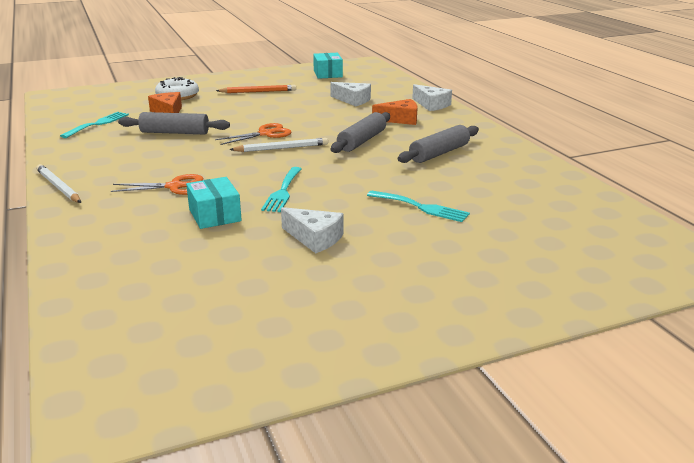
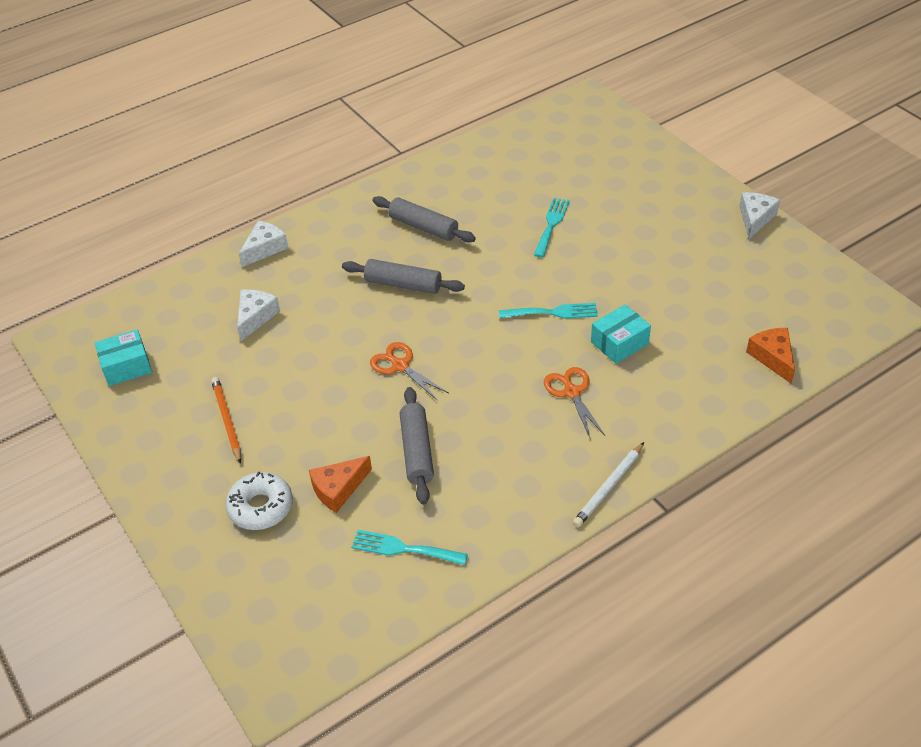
camera: 100 degrees left, 20 degrees up
white pencil [229,138,328,152] -> none
white cheese [281,207,343,253] -> white cheese moved to [739,192,780,239]
orange cheese [372,99,418,125] -> orange cheese moved to [746,328,795,383]

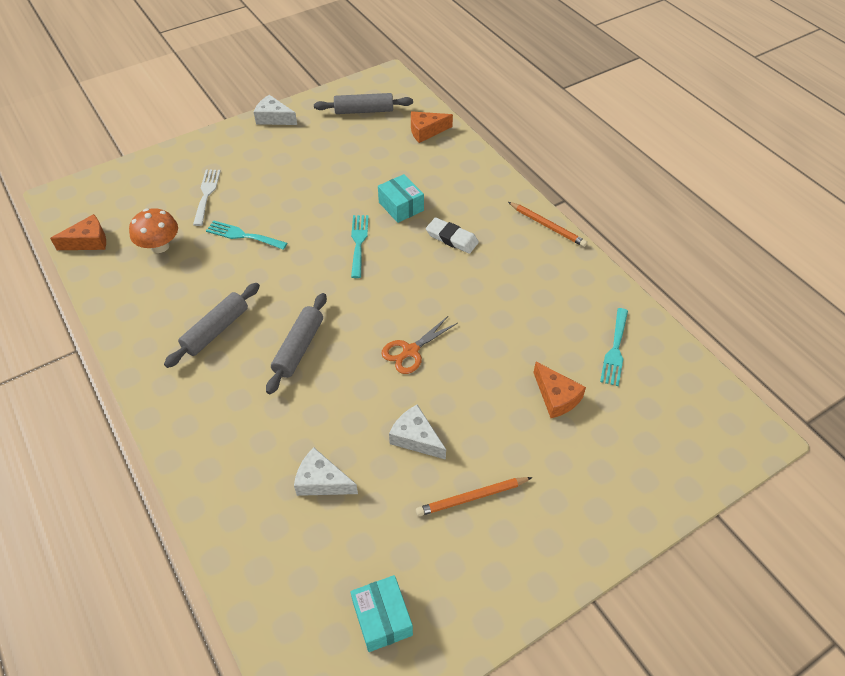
camera: 90 degrees left, 5 degrees up
white donut [226,471,293,530] -> none
white cheese [239,220,289,267] -> white cheese moved to [389,405,446,460]
grey rolling pin [400,387,434,505] -> grey rolling pin moved to [314,93,413,114]
orange scissors [544,367,605,440] -> white eraser [426,217,479,254]
white pencil [573,442,644,527] -> orange pencil [508,202,587,247]
none -> orange cheese [50,214,106,250]
none -> orange mushroom [129,208,178,253]
none -> white fork [193,170,221,226]

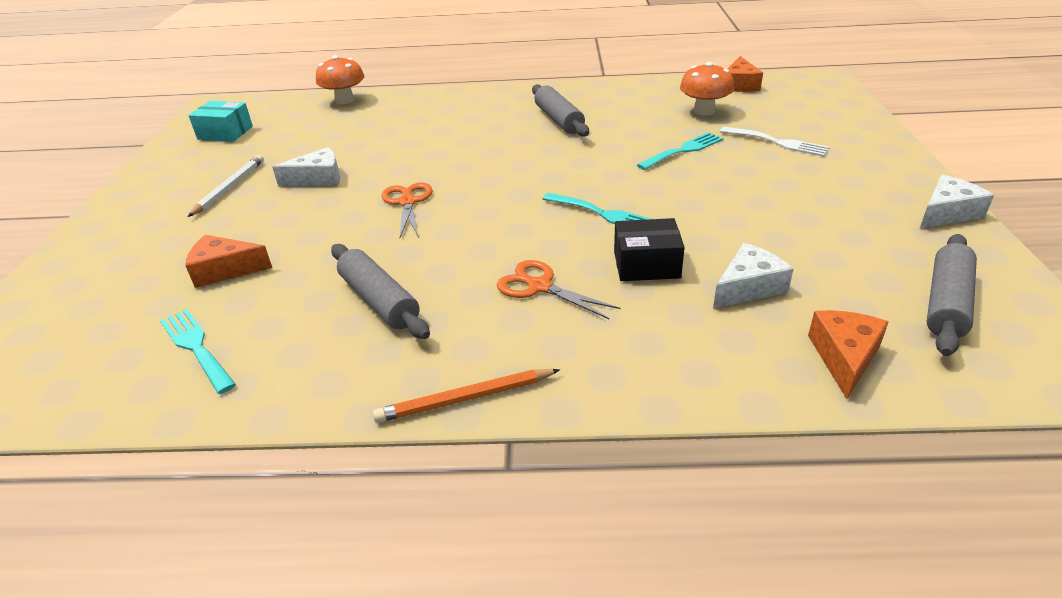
camera: 125 degrees right, 15 degrees down
grey rolling pin [266,293,327,394] -> grey rolling pin moved to [331,244,430,339]
white cheese [294,448,358,496] -> white cheese moved to [713,243,793,309]
turquoise box [378,174,424,223] -> black box [614,218,685,281]
orange pencil [416,477,532,516] -> white pencil [188,155,264,217]
white eraser [426,217,479,254] -> orange scissors [497,260,620,319]
none -> orange mushroom [316,55,364,104]

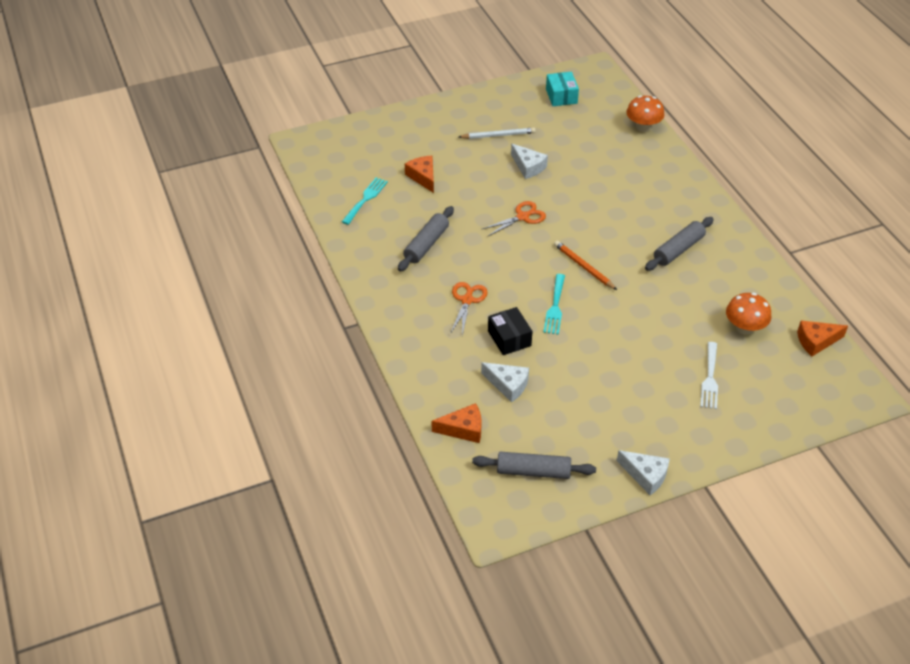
camera: 65 degrees right, 10 degrees up
orange pencil [373,369,560,423] -> orange pencil moved to [554,241,617,290]
turquoise fork [637,132,723,170] -> none

